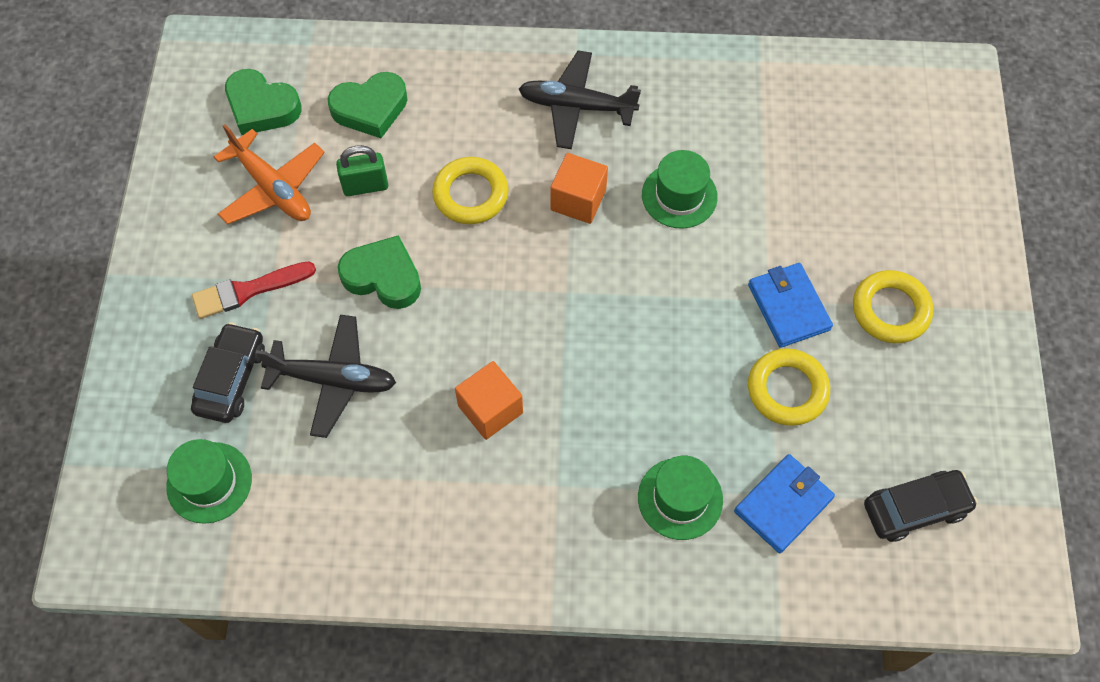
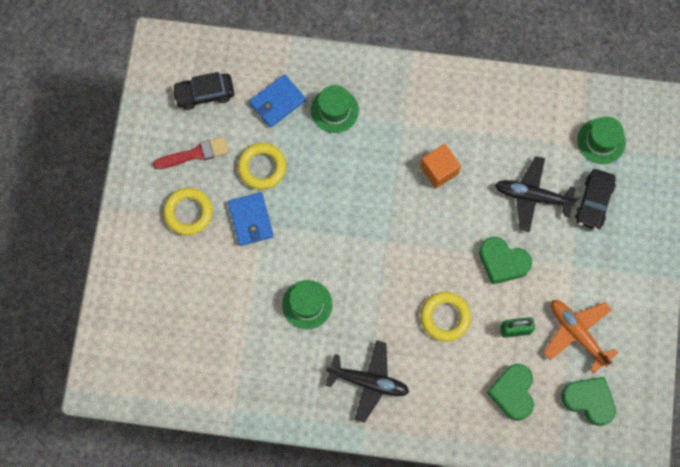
camera: 175 degrees left, 10 degrees up
red brush [192,261,316,319] -> red brush moved to [153,137,229,169]
green heart [327,72,407,138] -> green heart turned 75 degrees counterclockwise [487,364,534,421]
orange cube [550,153,608,224] -> none

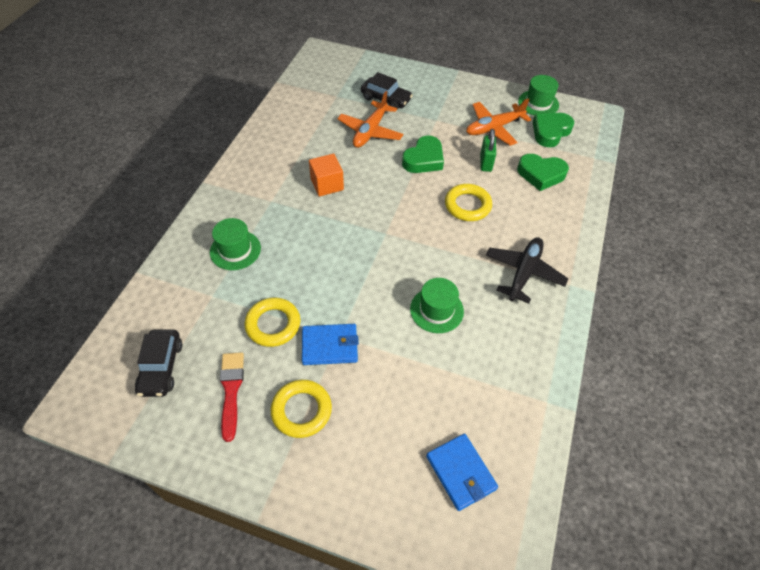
camera: 80 degrees left, 20 degrees down
blue wallet [249,74,306,128] -> blue wallet moved to [426,434,498,511]
black plane [495,156,579,232] -> orange plane [337,91,404,148]
green hat [577,116,626,164] -> green hat moved to [518,75,559,116]

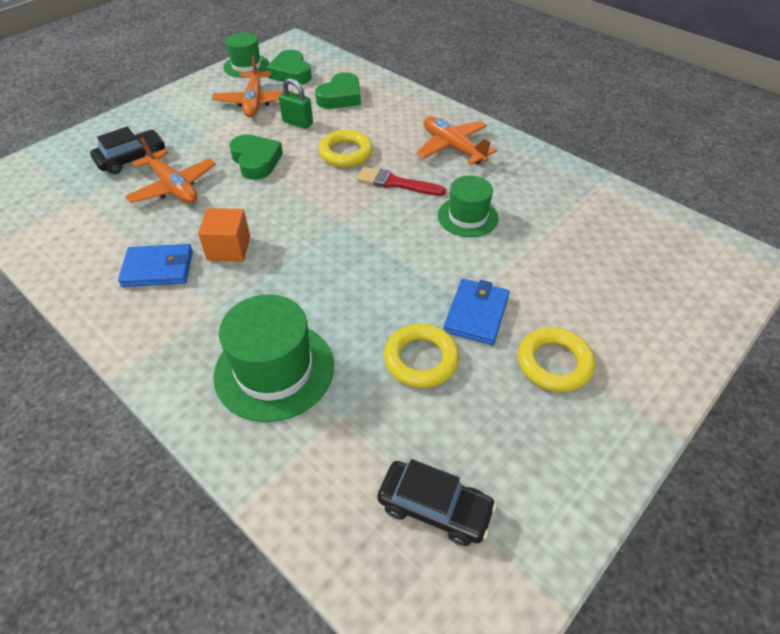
camera: 65 degrees left, 5 degrees down
green hat [210,218,261,270] -> green hat [213,294,334,422], size x1.57
red brush [220,352,244,442] -> red brush moved to [357,167,446,196]
blue wallet [426,434,498,511] -> blue wallet moved to [118,244,193,287]
black plane [486,237,569,304] -> orange plane [416,116,497,165]

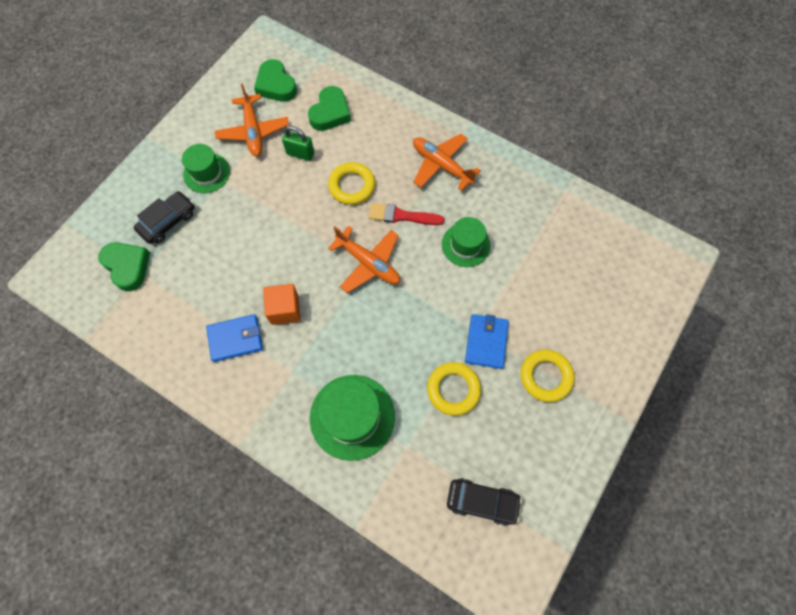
camera: 10 degrees left, 20 degrees up
orange plane [125,138,216,203] -> orange plane moved to [328,226,400,293]
green hat [223,33,269,78] -> green hat moved to [182,144,230,193]
green heart [229,134,283,180] -> green heart moved to [98,242,150,291]

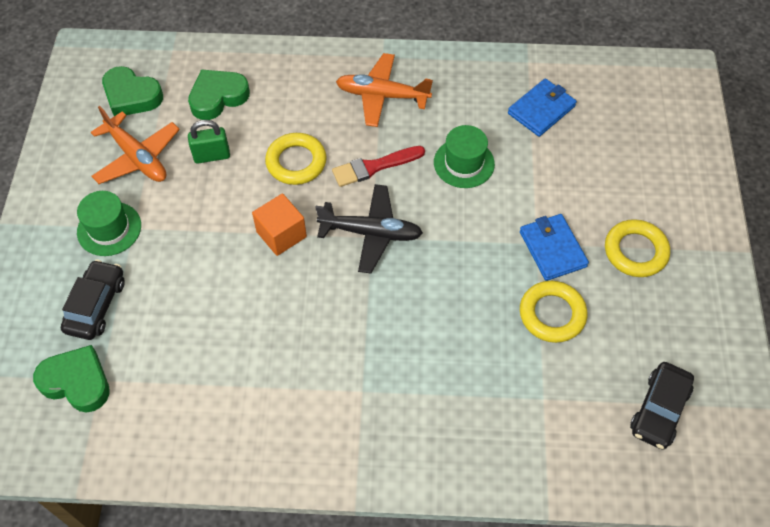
camera: 30 degrees left, 10 degrees down
blue wallet [206,314,263,362] -> blue wallet moved to [508,78,577,137]
orange cube [263,284,301,325] -> orange cube moved to [252,193,307,256]
green heart [308,86,351,131] -> green heart turned 120 degrees counterclockwise [188,69,250,120]
green hat [310,375,395,461] -> none
orange plane [328,226,400,293] -> black plane [315,184,423,273]
black car [447,478,522,526] -> black car turned 135 degrees clockwise [630,362,694,450]

